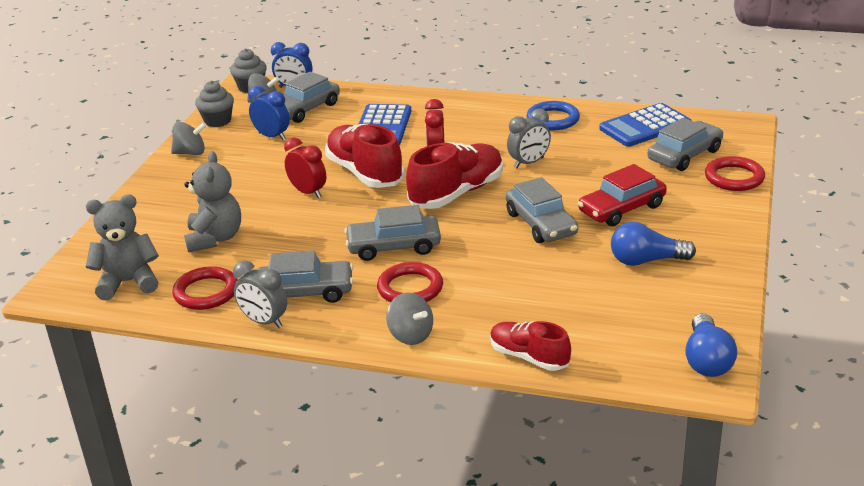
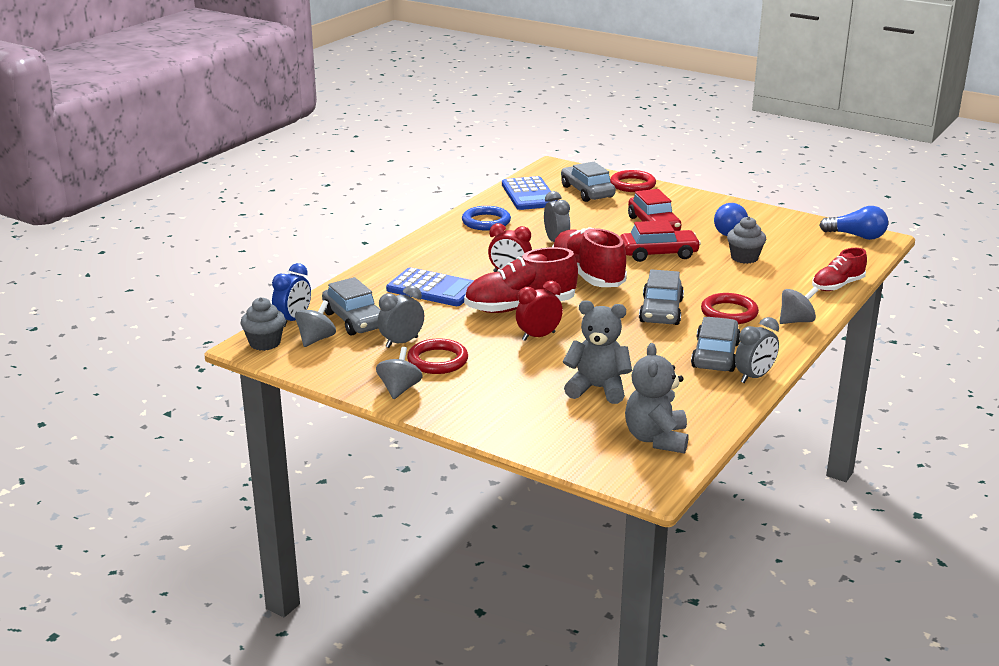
camera: 75 degrees left, 5 degrees down
red ring [172,266,238,310] -> red ring moved to [407,339,468,374]
grey cupcake [195,81,234,127] -> grey cupcake moved to [727,216,766,264]
blue clock [248,86,290,140] -> grey clock [378,285,424,348]
grey car [506,177,578,243] -> red car [620,220,701,262]

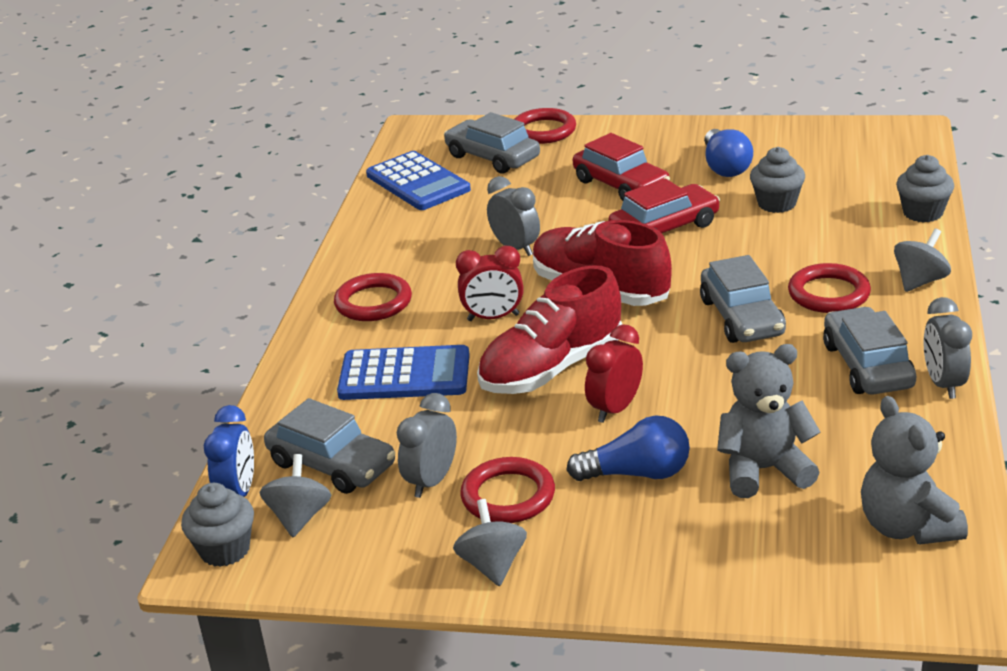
camera: 20 degrees left, 5 degrees up
blue ring [462,206,511,230] -> none
grey clock [735,317,779,383] -> grey clock turned 150 degrees clockwise [923,297,972,399]
red shoe [812,248,867,291] -> grey cupcake [896,155,954,223]
blue light bulb [819,206,888,240] -> blue light bulb moved to [566,416,690,481]
none -> red ring [334,273,412,321]

